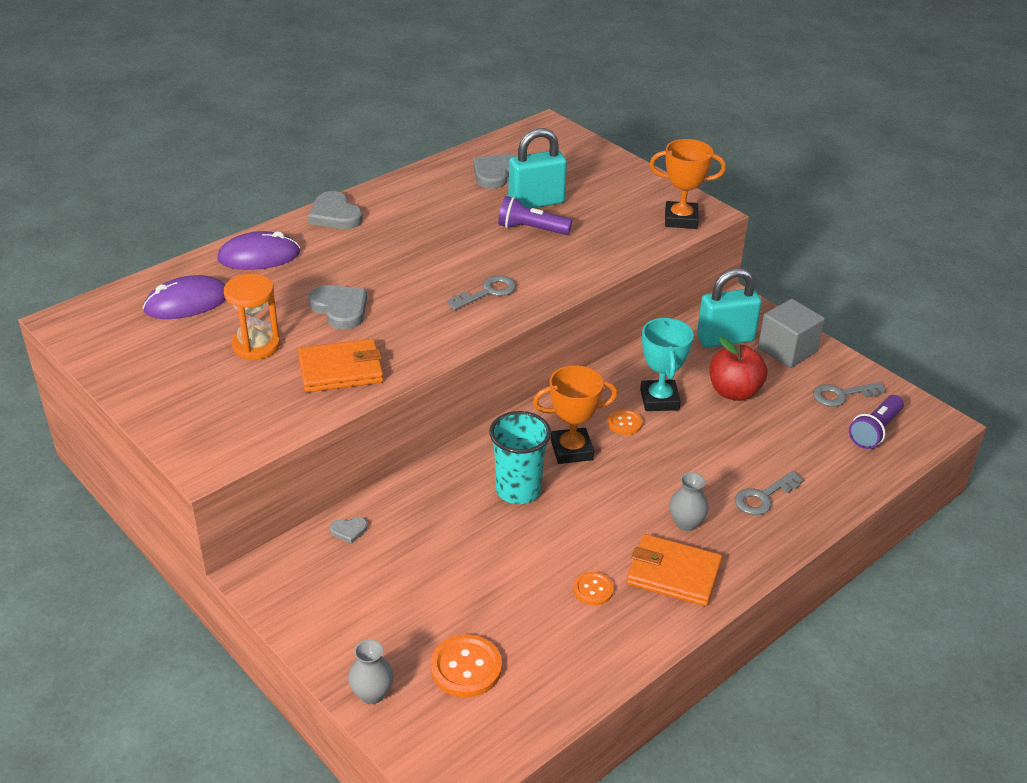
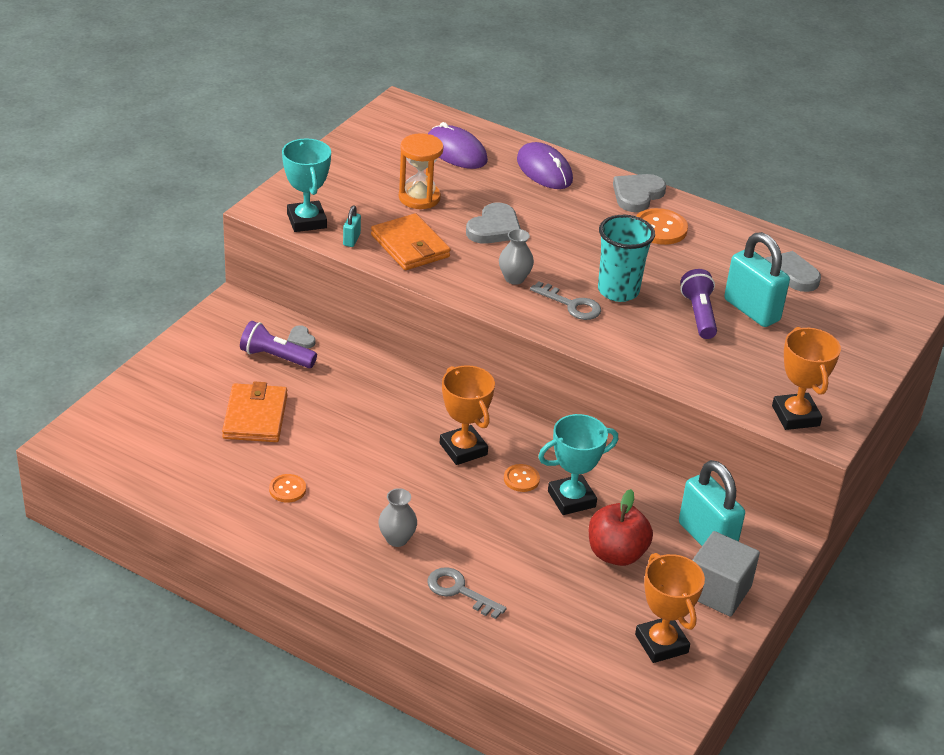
camera: 70 degrees right, 0 degrees up
grey vase [348,639,394,704] -> grey vase moved to [499,229,534,285]
orange button [431,634,502,697] -> orange button moved to [636,208,688,245]
turquoise cup [489,411,551,504] -> turquoise cup moved to [598,215,655,302]
orange wallet [626,534,722,606] -> orange wallet moved to [222,381,287,442]
grey key [813,382,886,407] -> orange trophy [635,553,705,663]
purple flashlight [849,395,904,449] -> purple flashlight moved to [240,321,317,368]
none -> turquoise trophy [282,138,331,232]
none -> turquoise padlock [343,205,361,247]

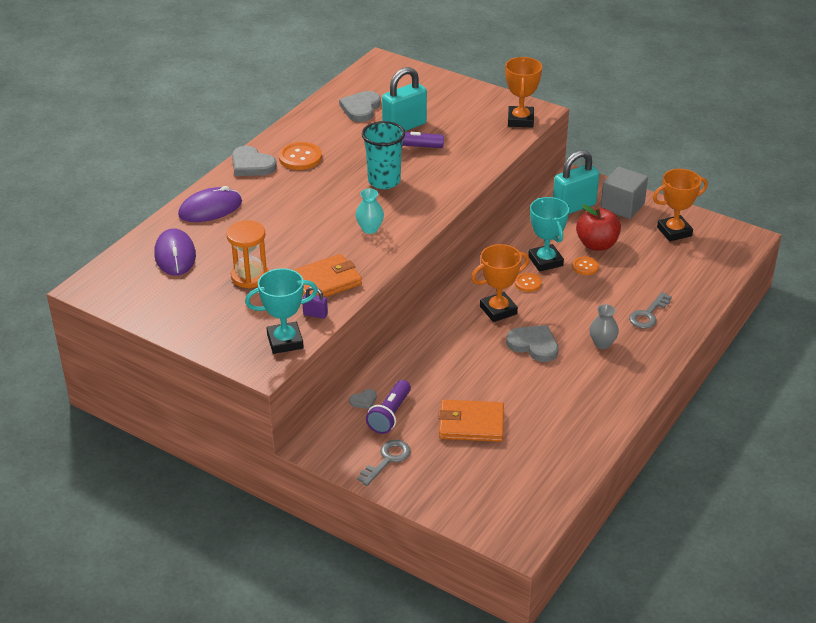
camera: 85 degrees left, 0 degrees up
orange button [269,474,306,502] -> orange button moved to [572,257,599,275]
turquoise padlock [343,205,361,247] -> purple padlock [302,287,328,319]
purple mouse [428,122,488,169] -> purple mouse turned 60 degrees counterclockwise [154,229,196,276]
grey heart [466,202,521,244] -> grey heart moved to [506,325,559,362]
grey vase [499,229,534,285] -> turquoise vase [355,188,384,234]
grey key [530,281,601,320] -> grey key moved to [357,440,411,486]
orange trophy [772,327,841,430] -> orange trophy turned 75 degrees counterclockwise [505,57,542,128]

